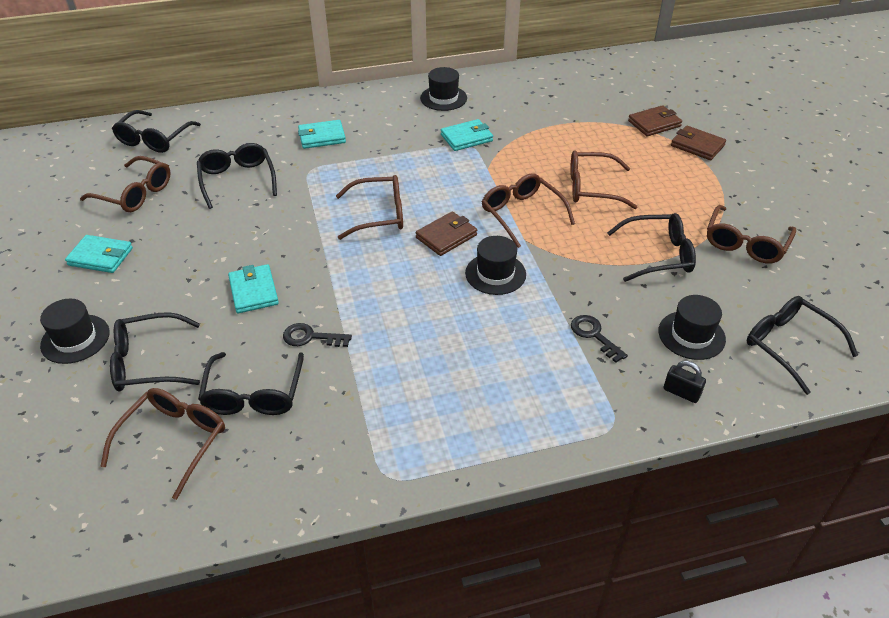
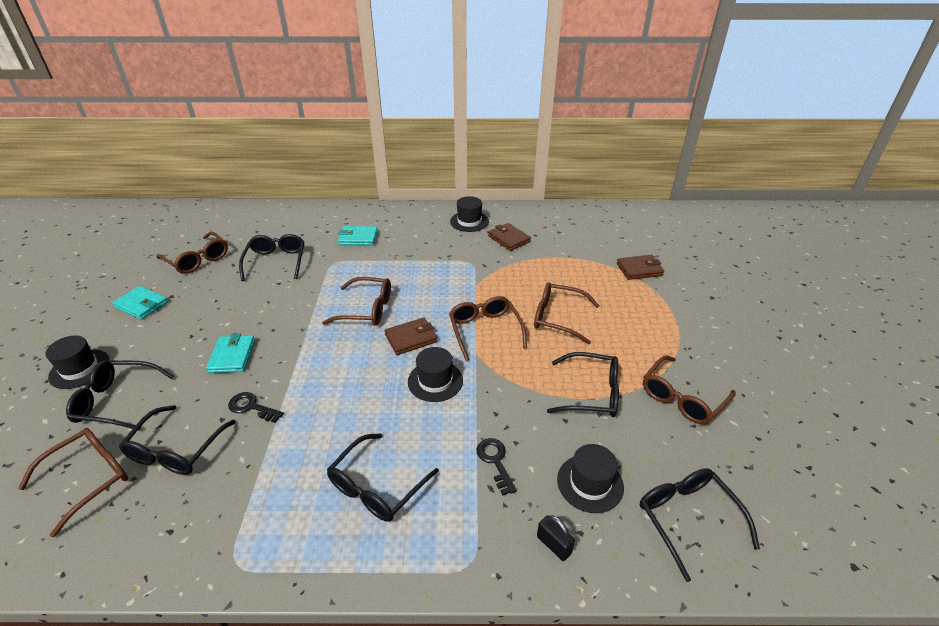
camera: 15 degrees right, 5 degrees down
black glasses [112,110,201,153] -> black glasses moved to [327,433,439,522]
turquoise wallet [441,119,493,151] -> none
brown wallet [671,126,726,160] -> brown wallet moved to [488,223,531,251]

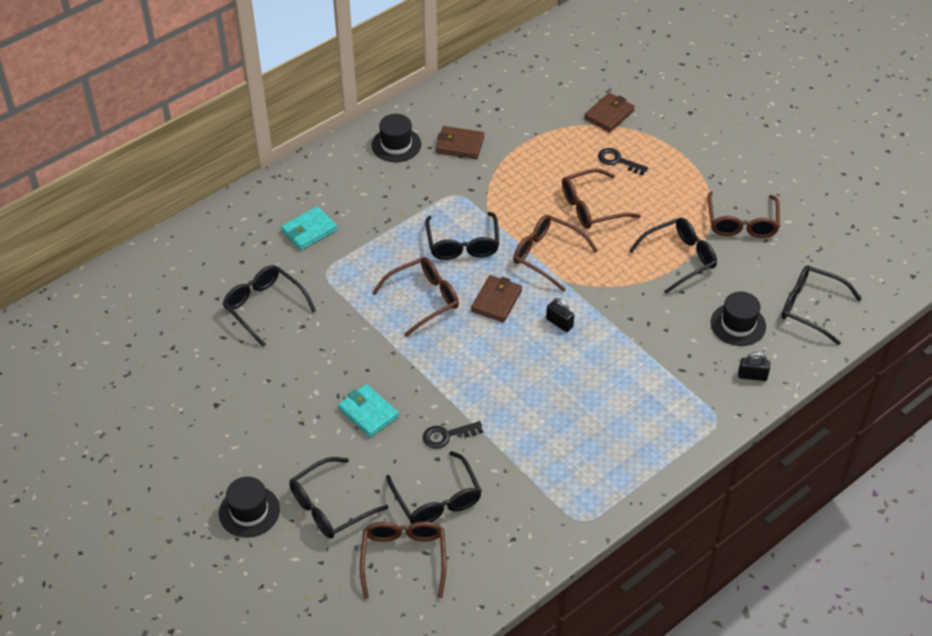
camera: 40 degrees left, 10 degrees up
turquoise wallet [113,286,168,320] -> none
brown glasses [157,232,228,274] -> none
black glasses [327,433,439,522] -> black glasses moved to [425,212,499,260]
black hat [408,347,463,402] -> black padlock [546,298,574,332]
black key [477,438,517,495] -> black key moved to [598,148,648,175]

